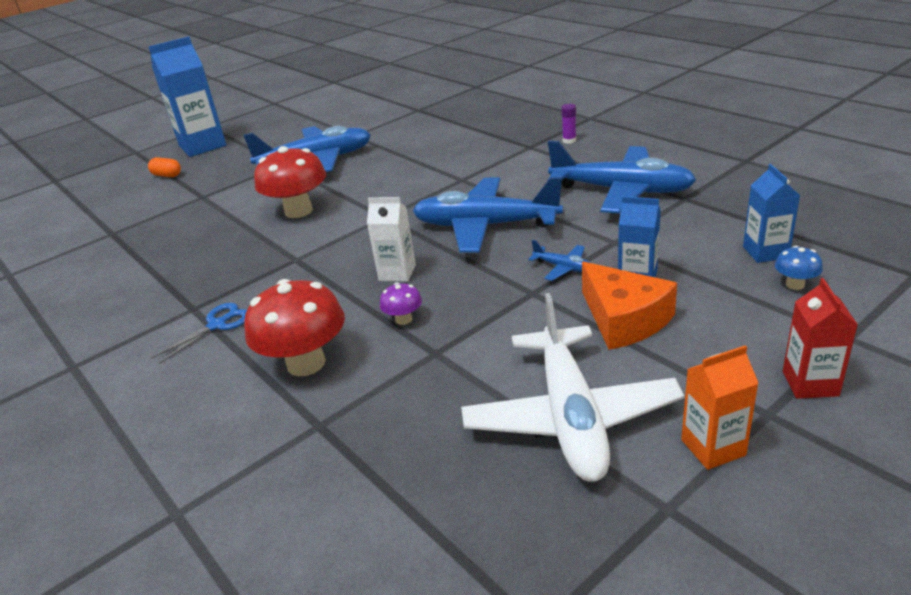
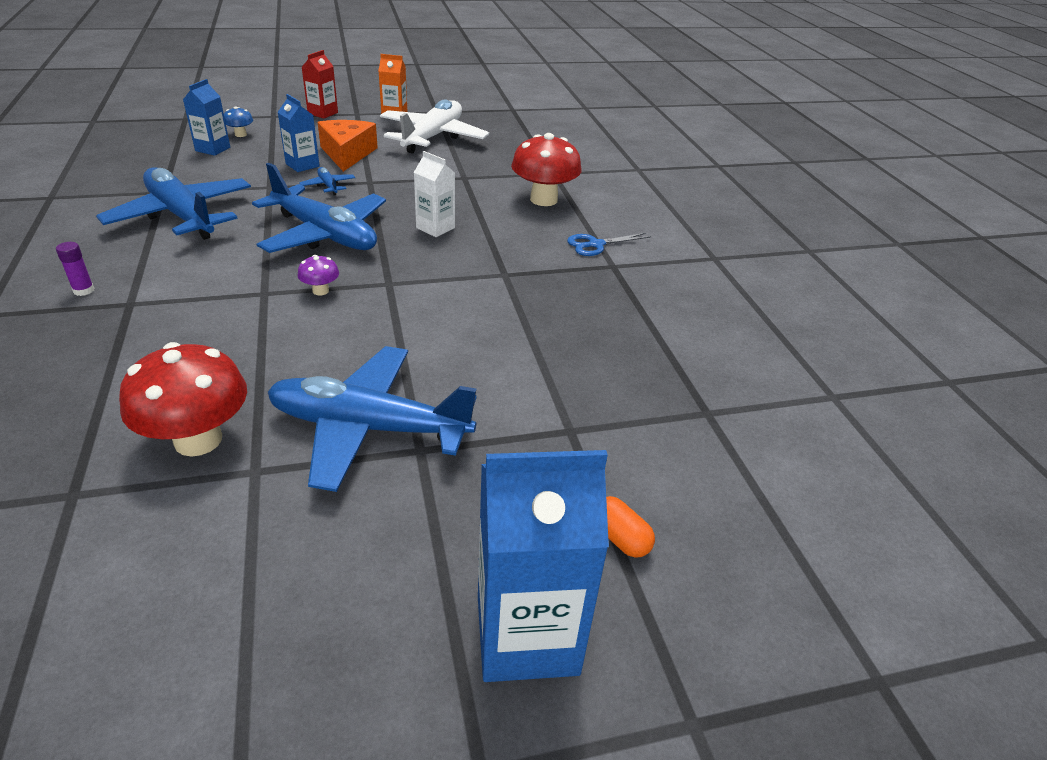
camera: 160 degrees left, 5 degrees up
red mushroom [254,146,326,218] -> red mushroom moved to [119,342,247,456]
purple mushroom [380,282,422,325] -> purple mushroom moved to [298,255,339,296]

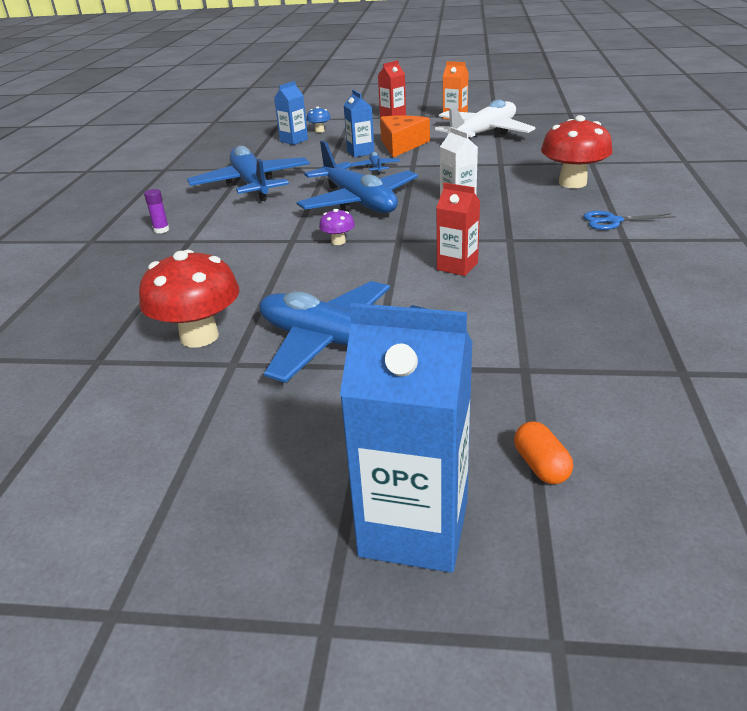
camera: 25 degrees right, 5 degrees down
none -> red carton [436,183,480,276]

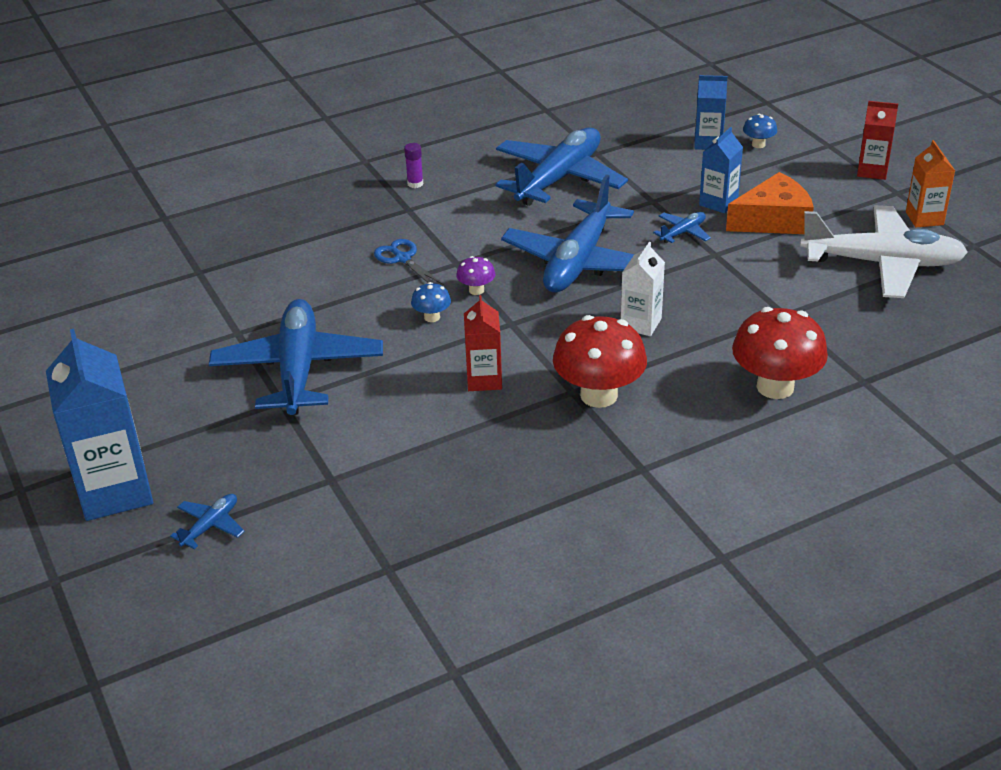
camera: 55 degrees right, 5 degrees up
red mushroom [139,250,239,348] -> red mushroom moved to [553,315,647,408]
orange capsule [514,421,573,484] -> blue plane [170,494,244,549]
blue scissors [583,211,676,230] -> blue scissors moved to [374,239,444,285]
none -> blue mushroom [411,282,451,322]

